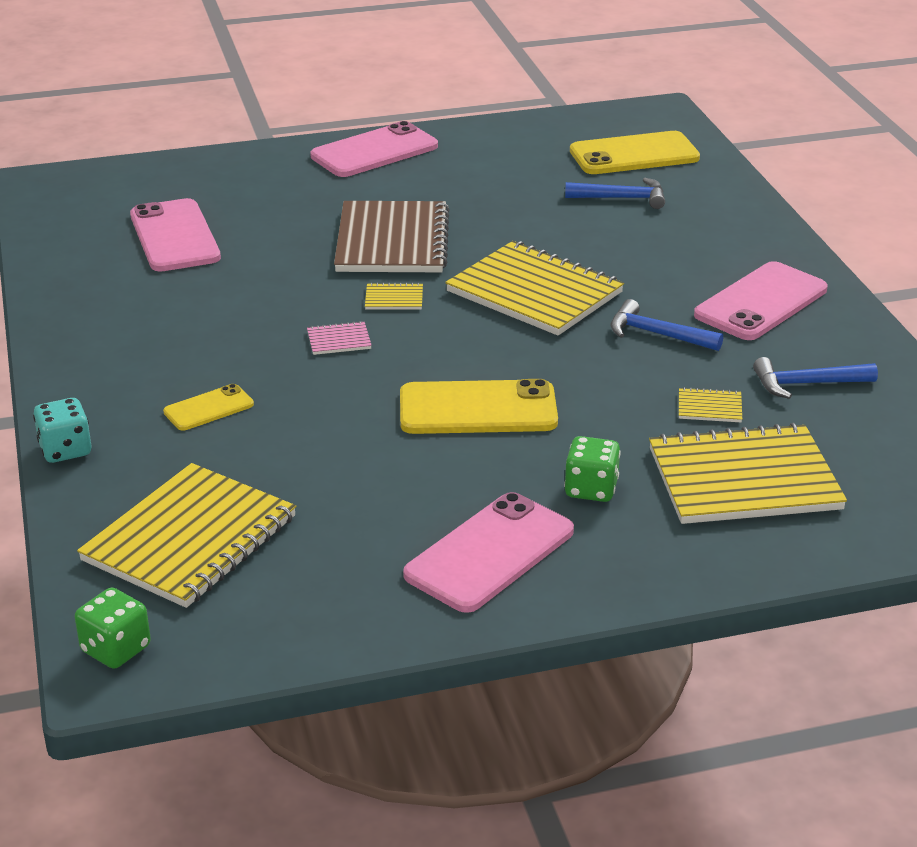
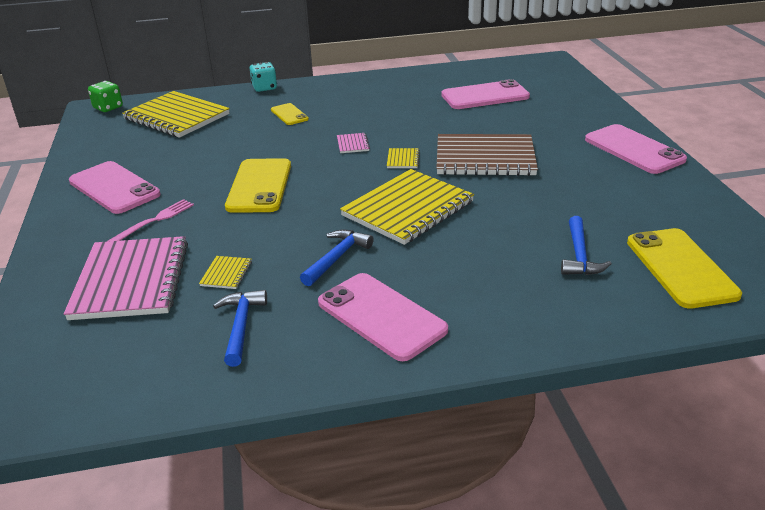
camera: 95 degrees right, 0 degrees up
green dice [564,436,621,502] -> pink fork [107,199,194,242]
yellow notebook [649,423,847,524] -> pink notebook [64,236,188,320]

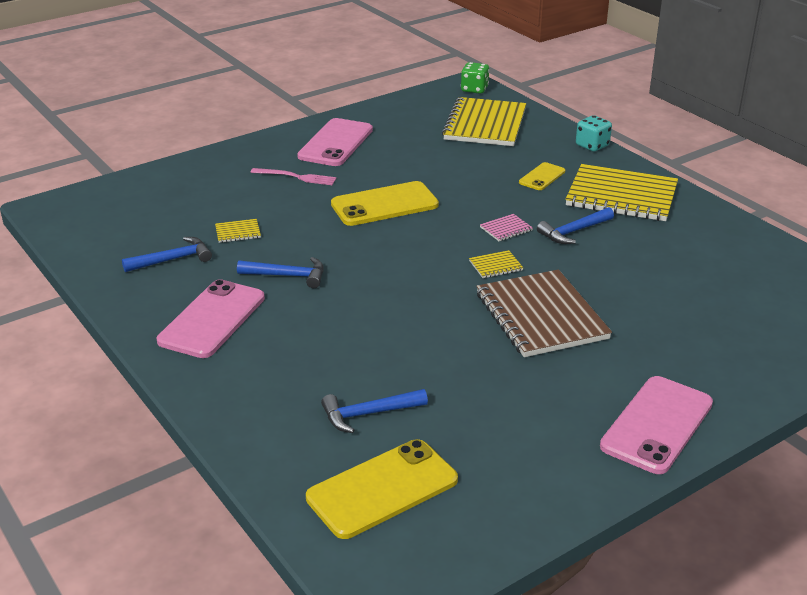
camera: 65 degrees right, 0 degrees up
pink notebook [64,236,188,320] -> none
yellow notebook [340,169,474,245] -> yellow notebook moved to [565,164,678,221]
pink phone [441,79,530,109] -> none
none -> blue hammer [537,207,614,244]

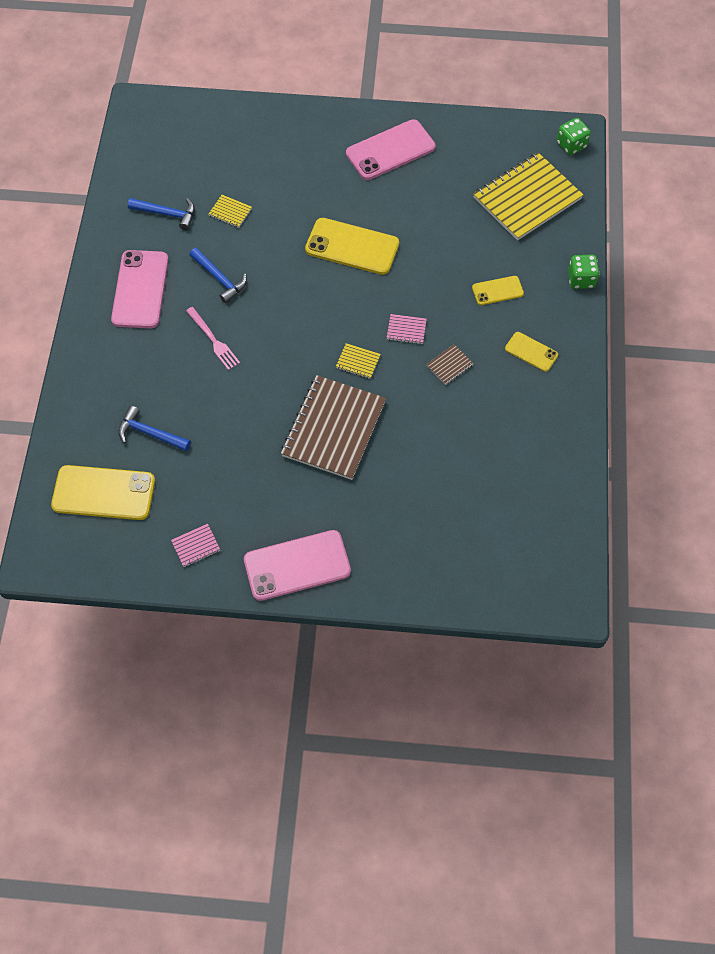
camera: 40 degrees right, 30 degrees up
pink phone [157,279,265,358] -> pink phone turned 60 degrees counterclockwise [111,250,168,328]
pink fork [251,168,337,185] -> pink fork moved to [186,307,240,370]
blue hammer [537,207,614,244] -> brown notebook [426,345,473,385]
yellow notebook [565,164,678,221] -> yellow phone [505,332,558,372]
turquoise dice [576,115,612,152] -> green dice [568,254,600,289]
none -> pink notebook [171,524,220,567]

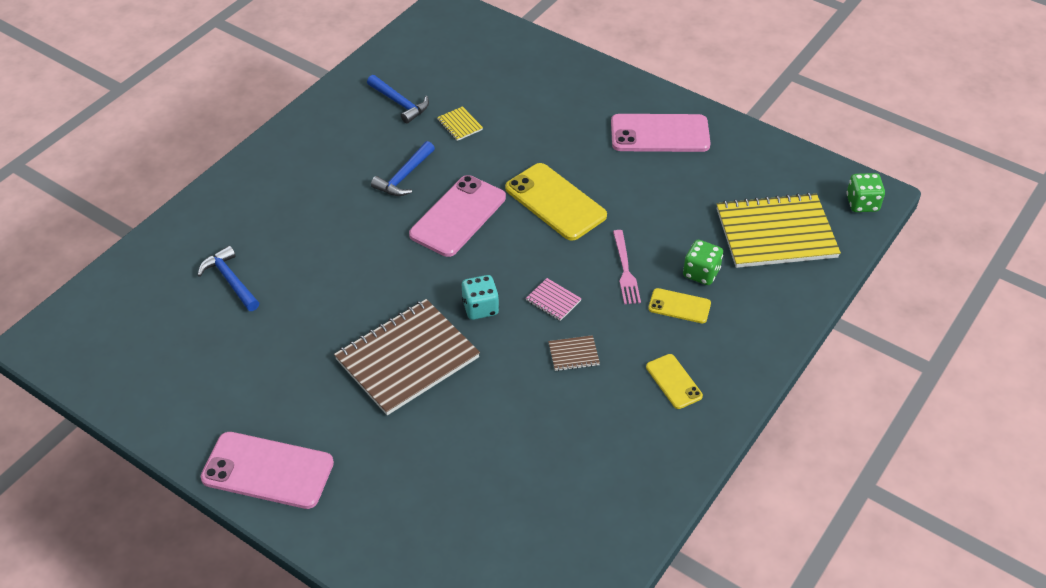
camera: 30 degrees right, 15 degrees down
yellow phone [51,465,155,520] -> none
pink phone [111,250,168,328] -> pink phone moved to [409,175,506,257]
pink notebook [171,524,220,567] -> none
pink fork [186,307,240,370] -> pink fork moved to [613,230,641,304]
blue hammer [189,248,247,304] -> blue hammer turned 45 degrees clockwise [371,141,435,196]
yellow notebook [336,343,381,379] -> turquoise dice [462,275,499,320]
green dice [568,254,600,289] -> green dice moved to [683,240,723,285]

